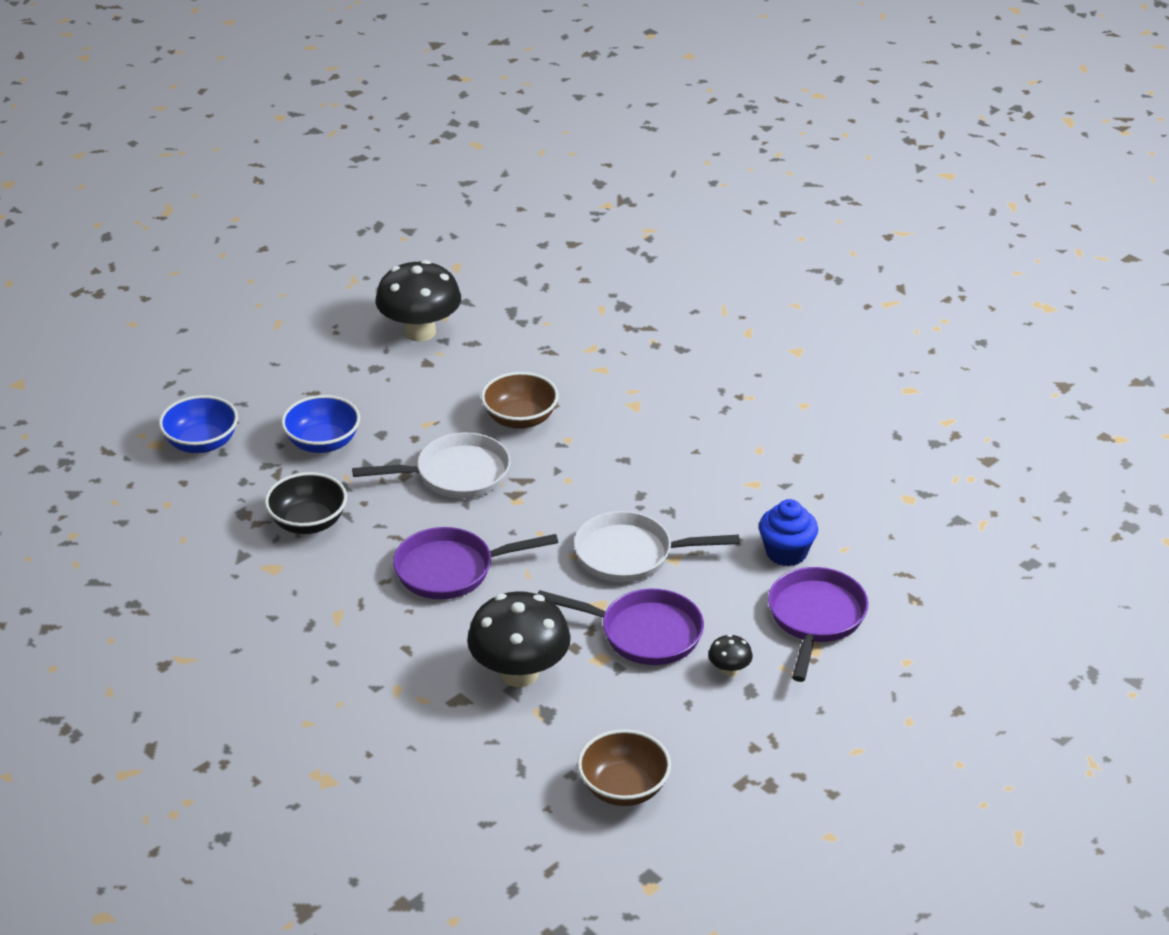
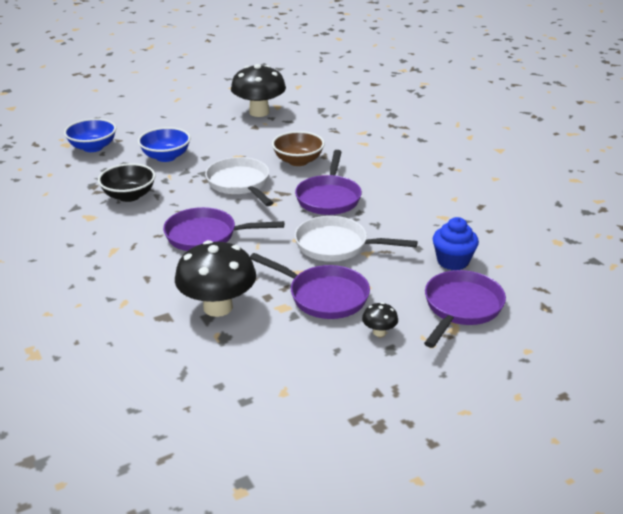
camera: 15 degrees right, 5 degrees down
white pan [352,432,511,499] -> white pan turned 120 degrees counterclockwise [205,157,273,206]
brown bowl [577,729,671,806] -> none
none -> purple pan [295,150,362,215]

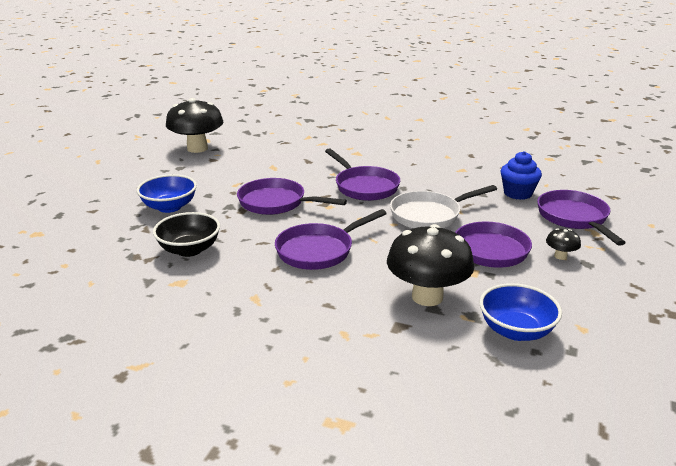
camera: 40 degrees left, 5 degrees down
blue bowl [64,118,116,152] -> blue bowl moved to [480,283,562,341]
white pan [205,157,273,206] -> purple pan [237,178,347,215]
brown bowl [272,131,325,166] -> none

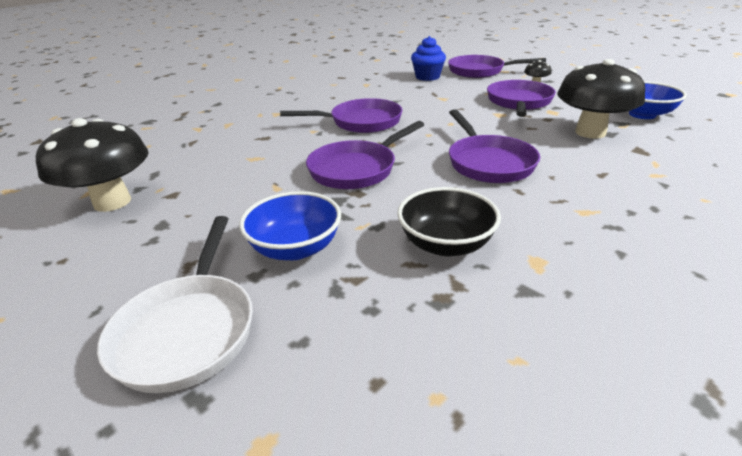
camera: 65 degrees left, 5 degrees up
white pan [390,185,497,228] -> white pan moved to [97,216,253,393]

